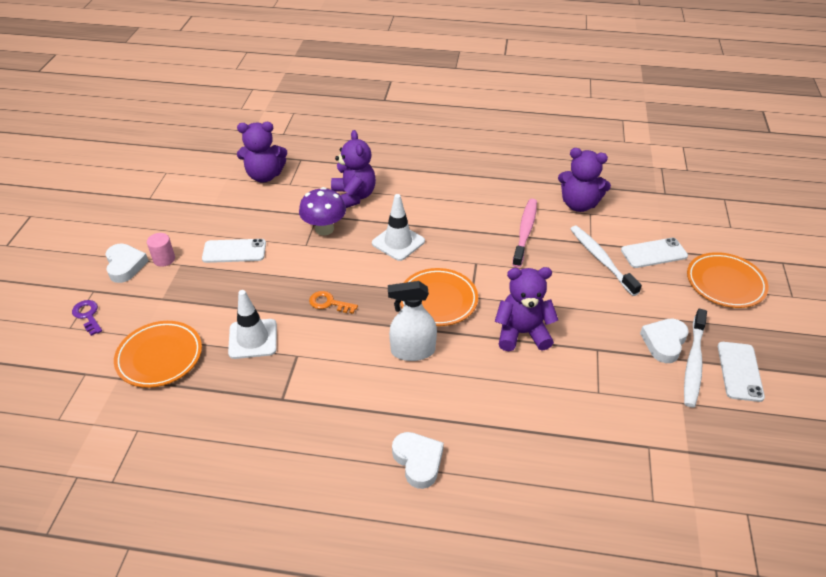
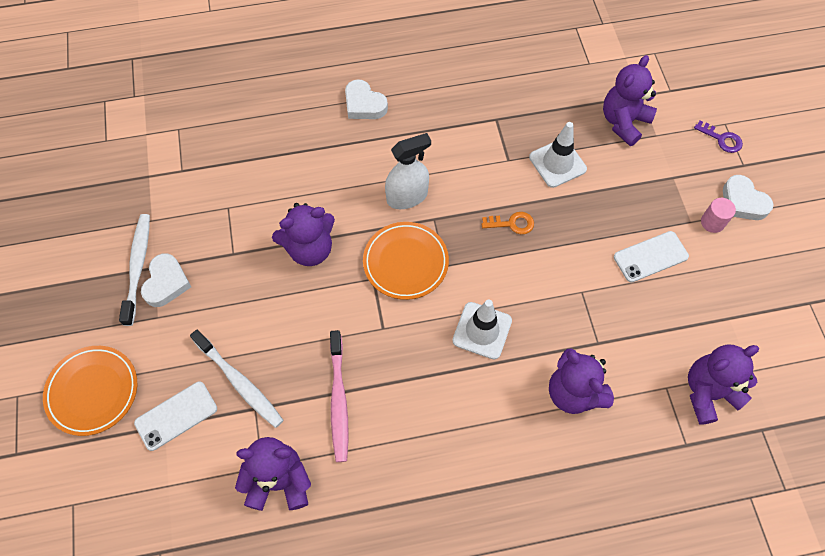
camera: 160 degrees right, 20 degrees up
orange plate [114,321,202,388] -> purple teddy bear [603,55,657,146]
purple mushroom [299,187,346,236] -> none
white phone [718,342,765,402] -> none

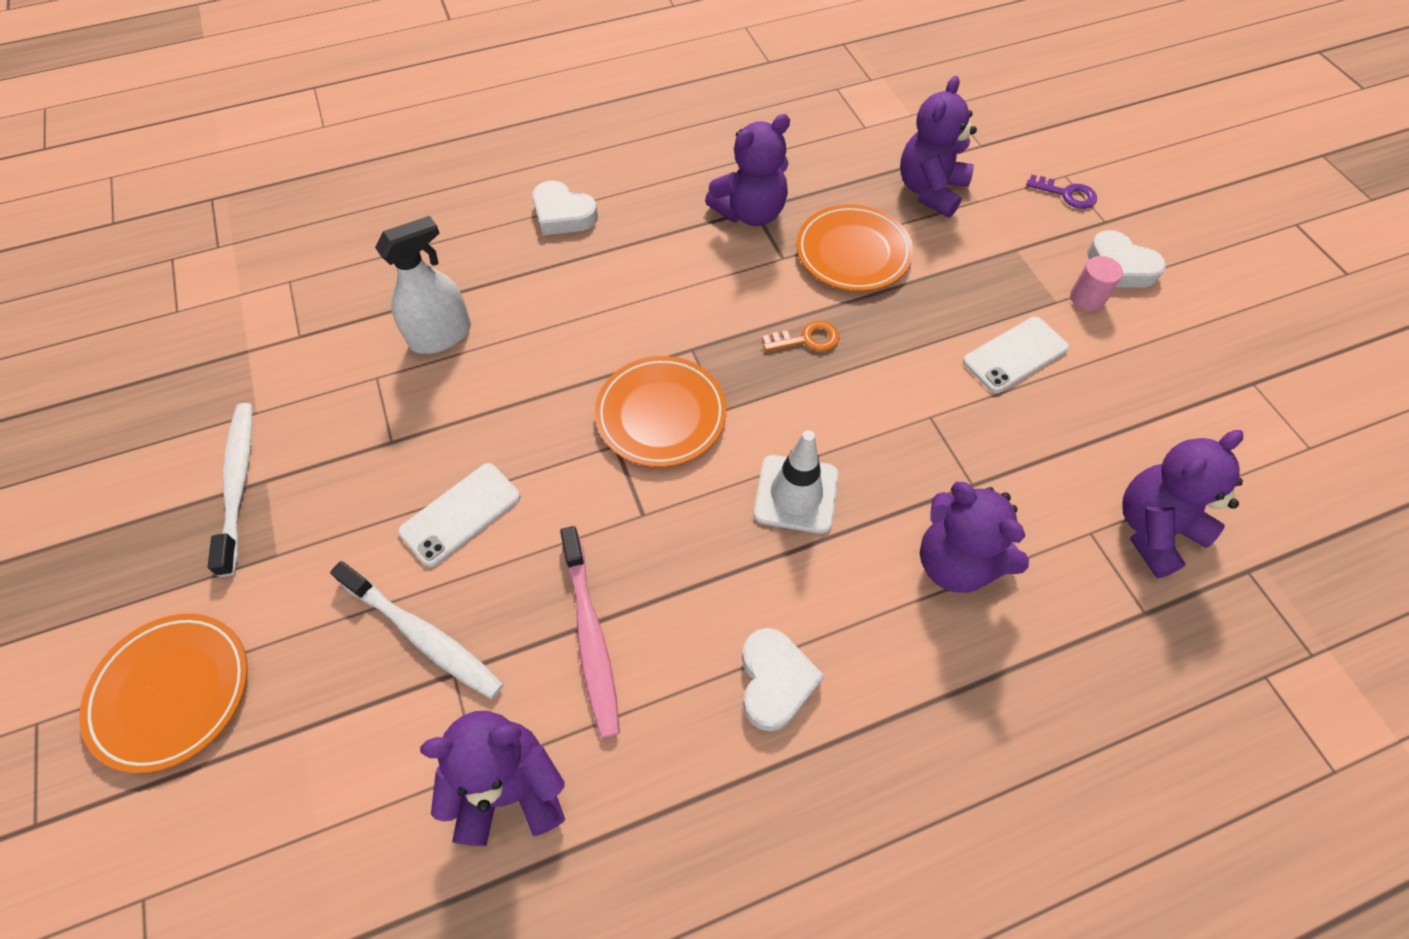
camera: 10 degrees left, 5 degrees down
white phone [134,382,217,451] -> white phone moved to [398,463,520,567]
white heart [141,253,191,307] -> white heart moved to [742,628,824,731]
purple teddy bear [272,203,335,266] -> purple teddy bear moved to [705,114,790,226]
white spray bottle [385,133,431,209] -> white spray bottle moved to [375,216,471,354]
white traffic cone [529,122,587,188] -> orange plate [796,204,913,291]

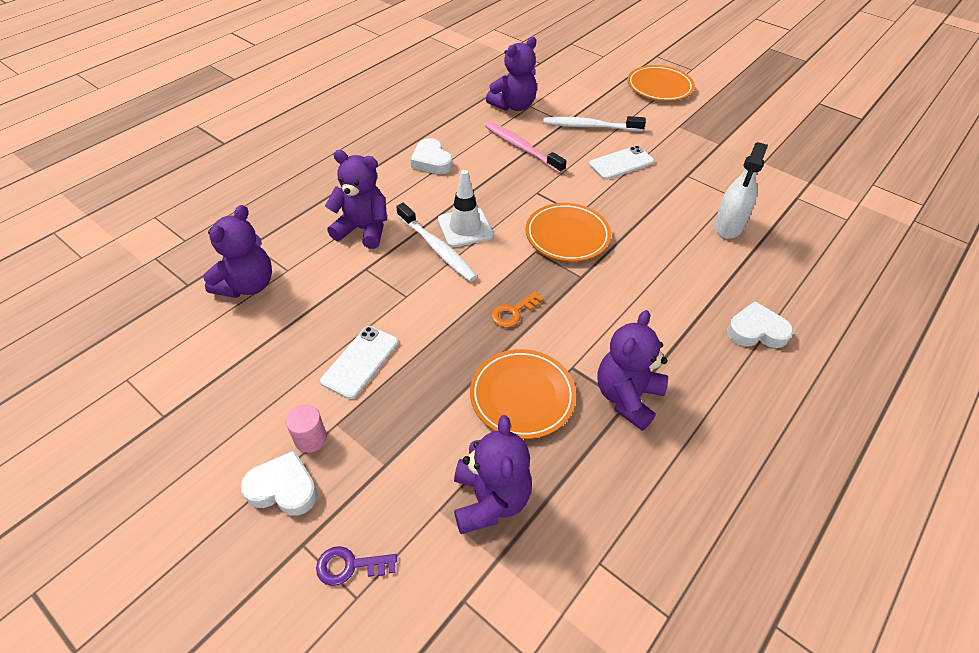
camera: 150 degrees right, 10 degrees down
white toothbrush [208,403,253,577] -> white toothbrush moved to [396,203,478,282]
white phone [398,463,520,567] -> white phone turned 45 degrees clockwise [589,145,654,180]

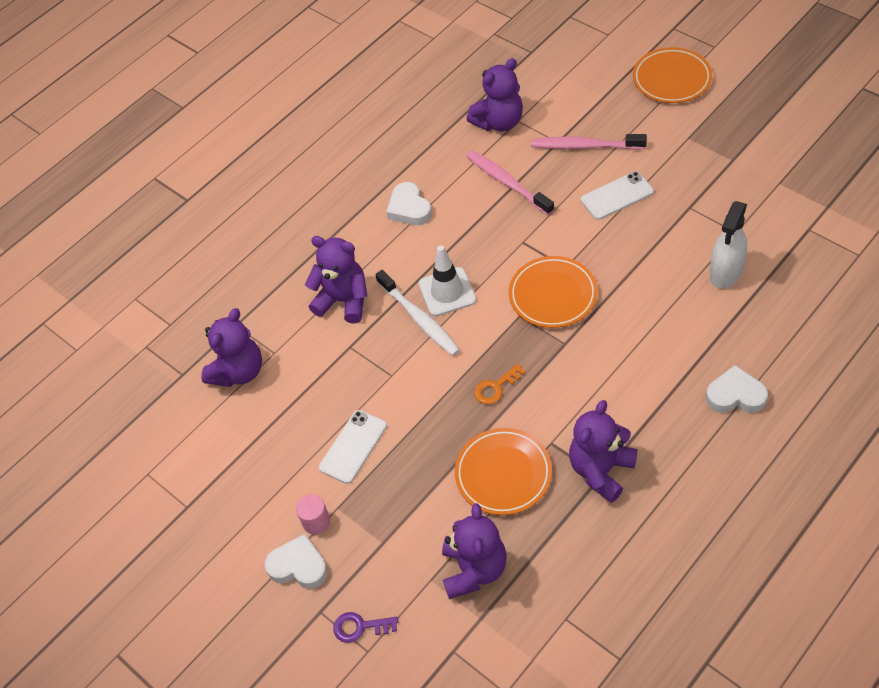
camera: 10 degrees right, 5 degrees up
white toothbrush [543,116,646,131] -> pink toothbrush [531,134,647,150]

